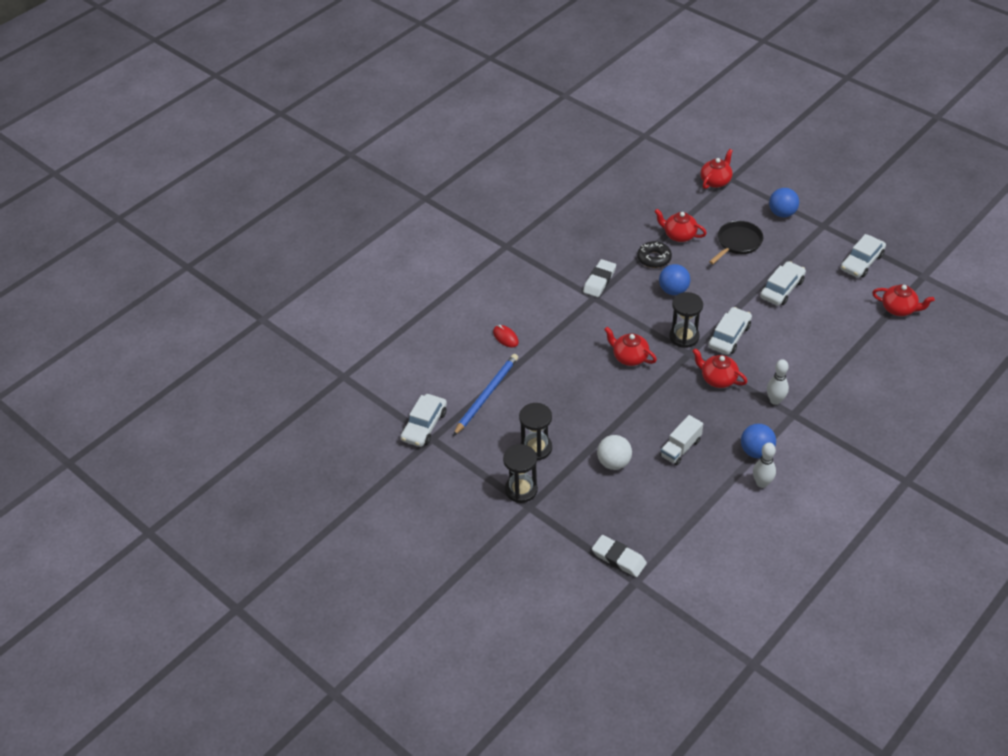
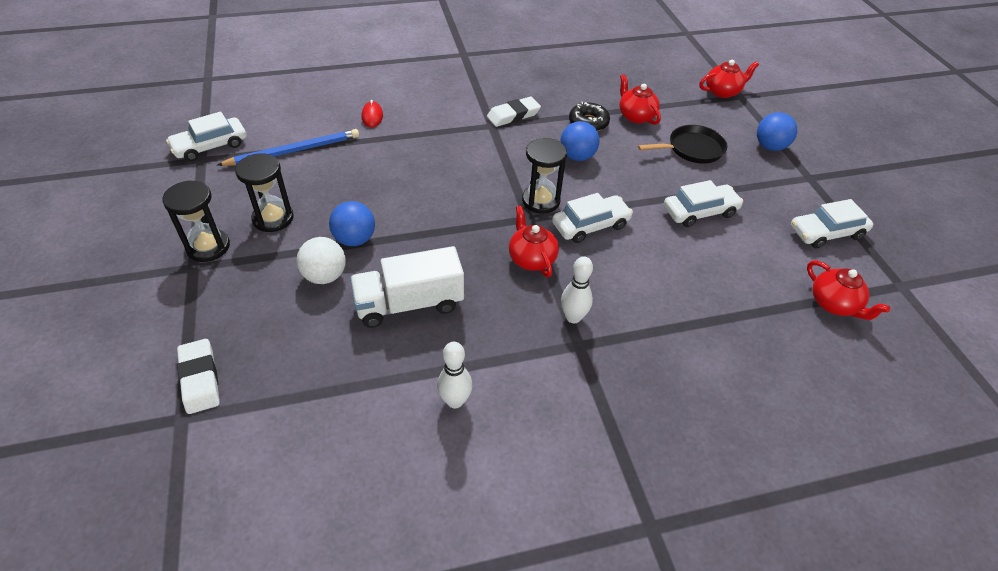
camera: 30 degrees right, 0 degrees up
red teapot [604,327,657,366] -> none
white truck [660,415,703,466] -> white truck [350,246,464,328], size x1.56
blue ball [741,424,776,458] -> blue ball moved to [329,201,375,246]

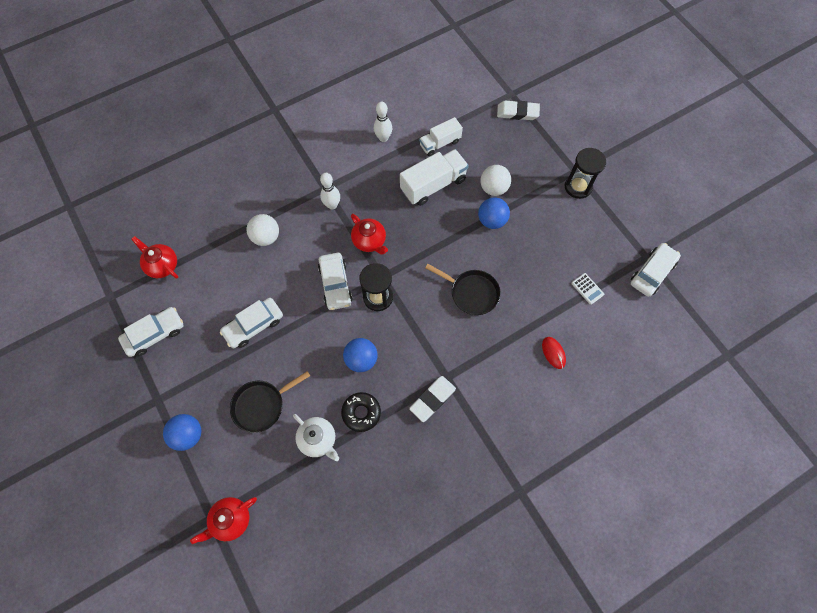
camera: 165 degrees right, 20 degrees up
white eraser [177,339,220,414] -> white eraser turned 45 degrees counterclockwise [497,101,540,120]
blue pencil [218,129,359,166] -> white calculator [571,273,604,305]
black hourglass [235,153,294,232] -> none
white car [552,193,633,243] -> white car turned 60 degrees counterclockwise [318,253,353,310]
red teapot [619,74,661,125] -> white teapot [293,414,339,461]
none -> white ball [247,214,279,246]
none -> white truck [419,117,463,156]
none -> black pan [425,264,501,315]

